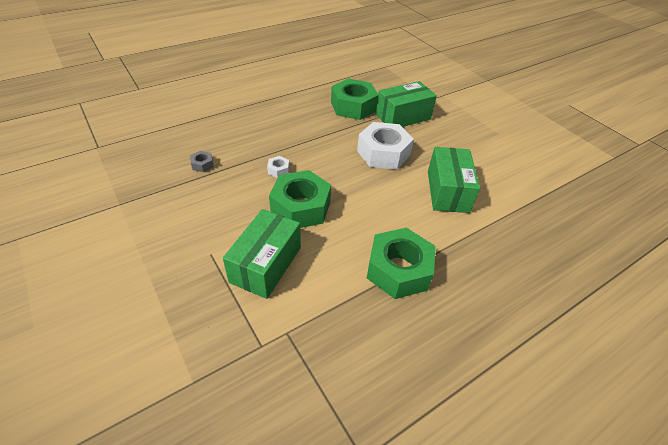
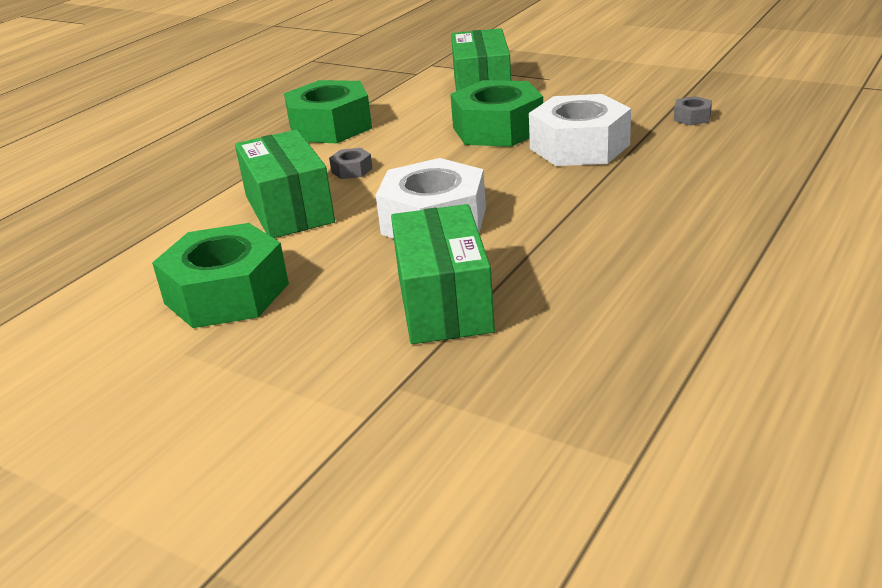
camera: 160 degrees right, 15 degrees down
white nut [267,156,289,178] -> white nut [529,94,631,166], size x2.40
green nut [331,78,378,120] -> green nut moved to [152,223,289,328]
green box [376,81,437,127] -> green box turned 45 degrees counterclockwise [391,204,495,344]
none -> grey nut [329,148,373,179]

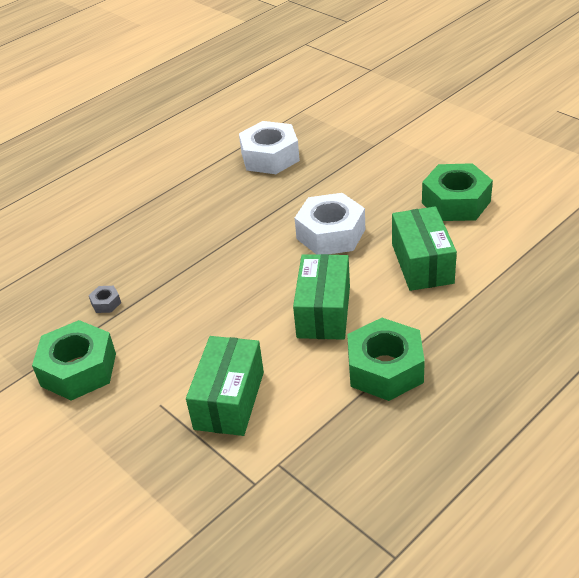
camera: 165 degrees left, 10 degrees up
grey nut [329,148,373,179] -> none
green box [391,204,495,344] -> green box moved to [293,254,350,340]
green nut [450,80,543,147] -> green nut moved to [32,320,116,401]
white nut [529,94,631,166] -> white nut moved to [239,121,300,174]

